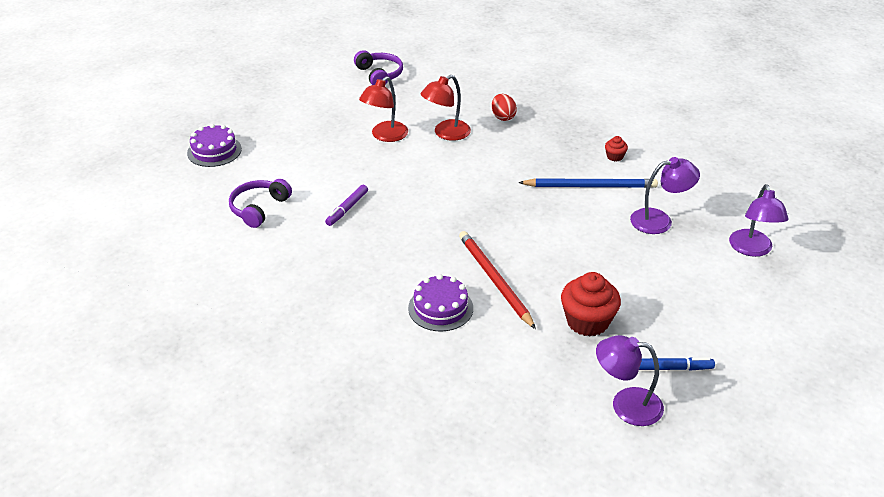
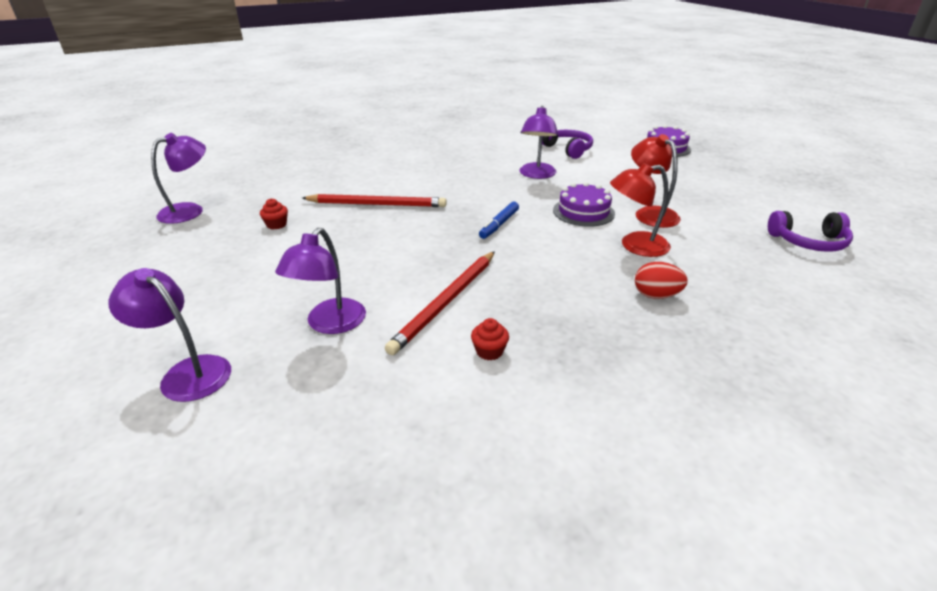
camera: 120 degrees right, 5 degrees down
purple marker [325,185,368,226] -> purple lamp [520,106,558,179]
purple cake [408,274,473,331] -> purple cake moved to [553,182,615,227]
red lamp [421,75,471,141] -> red lamp turned 90 degrees counterclockwise [610,163,671,257]
blue pencil [518,178,658,188] -> red pencil [385,251,495,355]
red cupcake [561,272,621,336] -> red cupcake [260,198,288,229], size x0.48
blue marker [639,357,715,371] -> blue marker moved to [479,202,519,239]

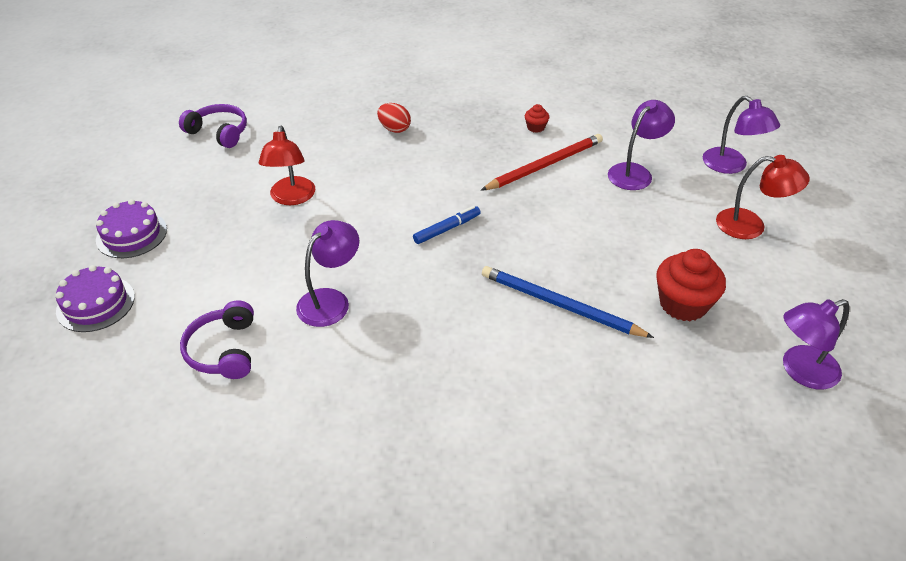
camera: 155 degrees left, 10 degrees up
red cupcake [260,198,288,229] -> red cupcake [656,249,726,321], size x2.11
red pencil [302,194,447,207] -> blue pencil [482,266,654,338]
purple cake [553,182,615,227] -> purple cake moved to [96,199,167,258]
red lamp [610,163,671,257] -> red lamp moved to [716,155,810,239]

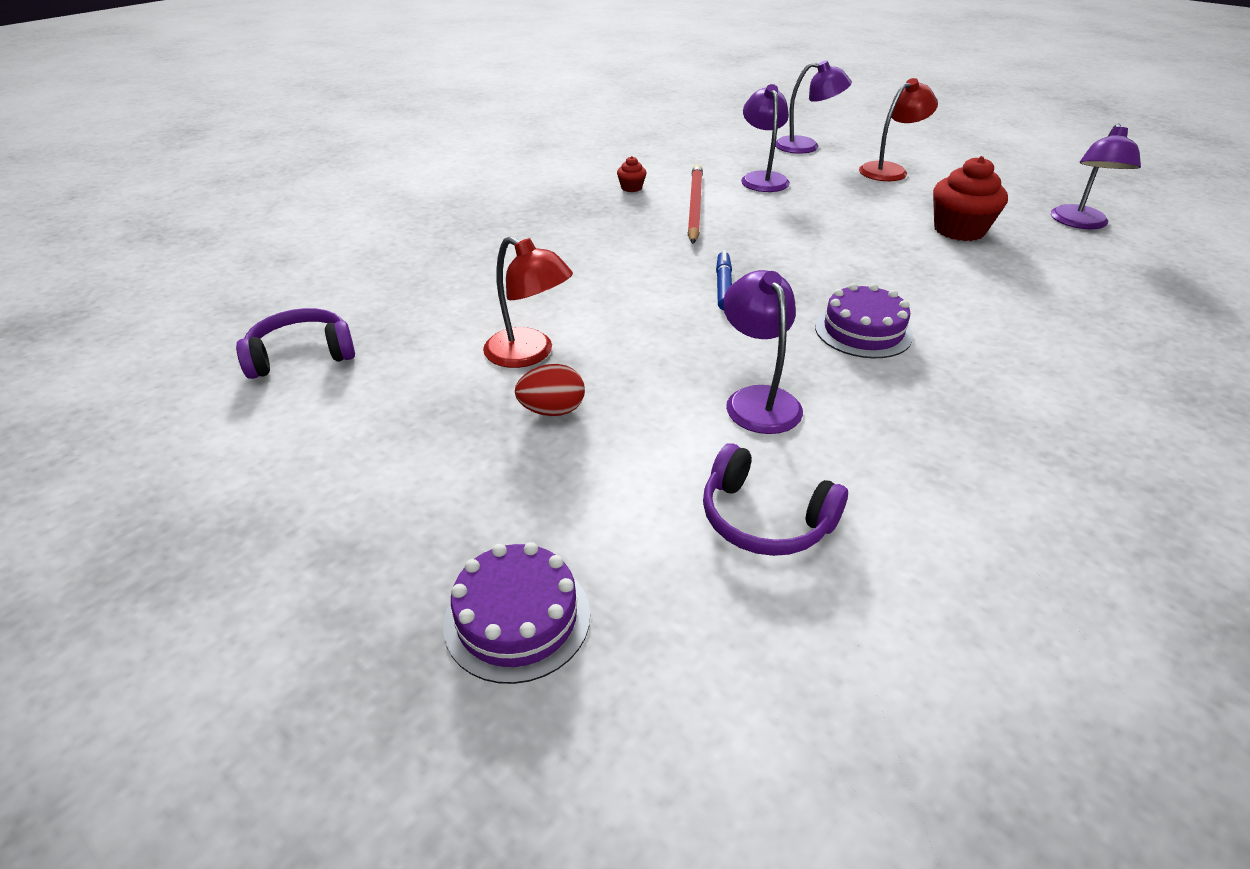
camera: 50 degrees left, 5 degrees down
purple cake [96,199,167,258] -> purple cake moved to [815,283,913,358]
red egg [377,103,411,133] -> red egg moved to [515,364,585,416]
blue pencil [482,266,654,338] -> none

